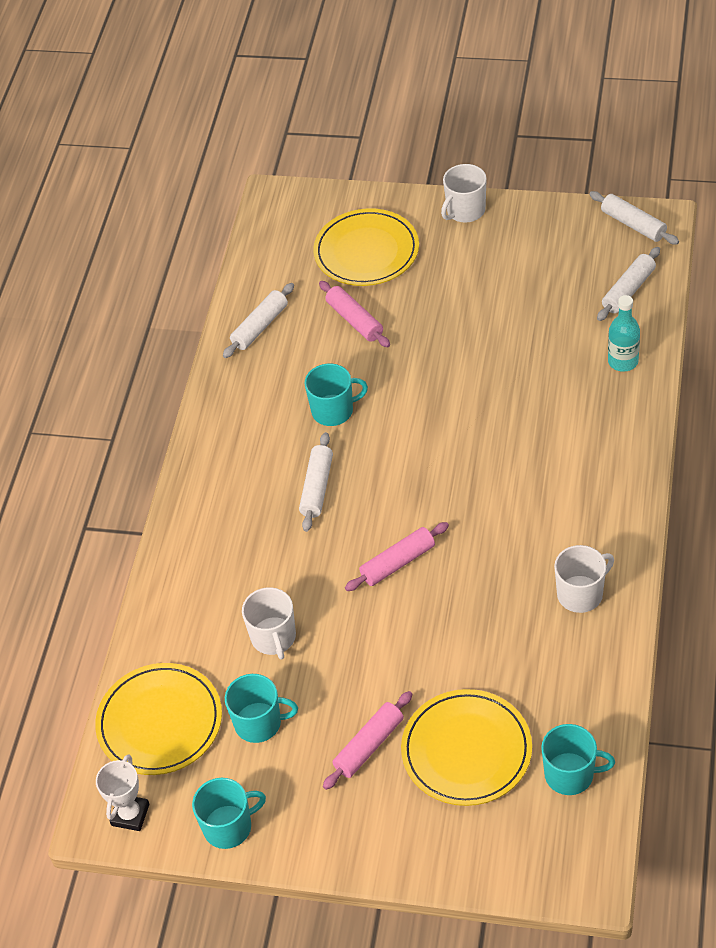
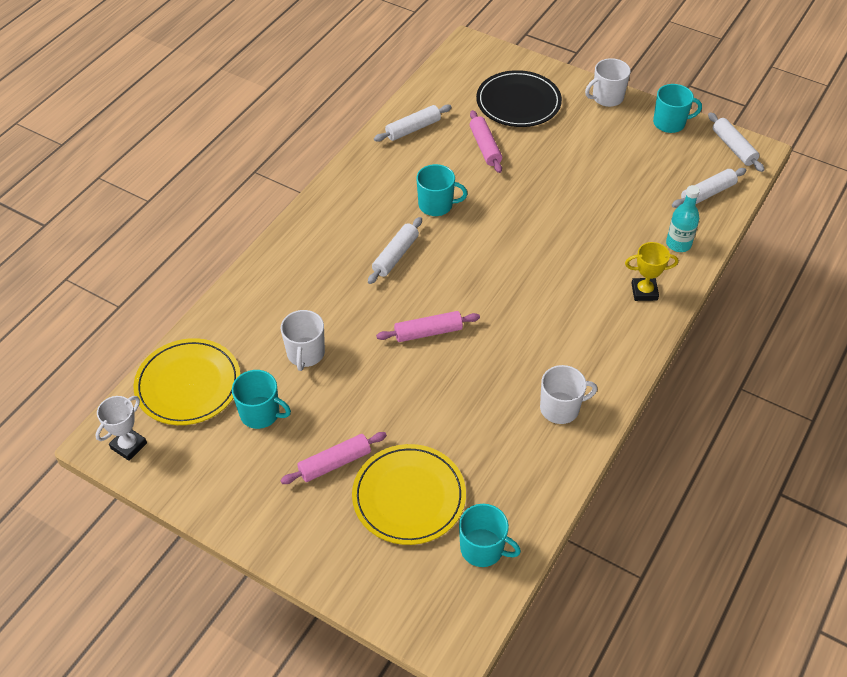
camera: 15 degrees right, 0 degrees up
turquoise mug [192,778,266,849] -> turquoise mug moved to [653,84,702,133]
yellow plate [313,208,419,286] -> black plate [476,70,562,127]
none -> yellow trophy [625,242,678,301]

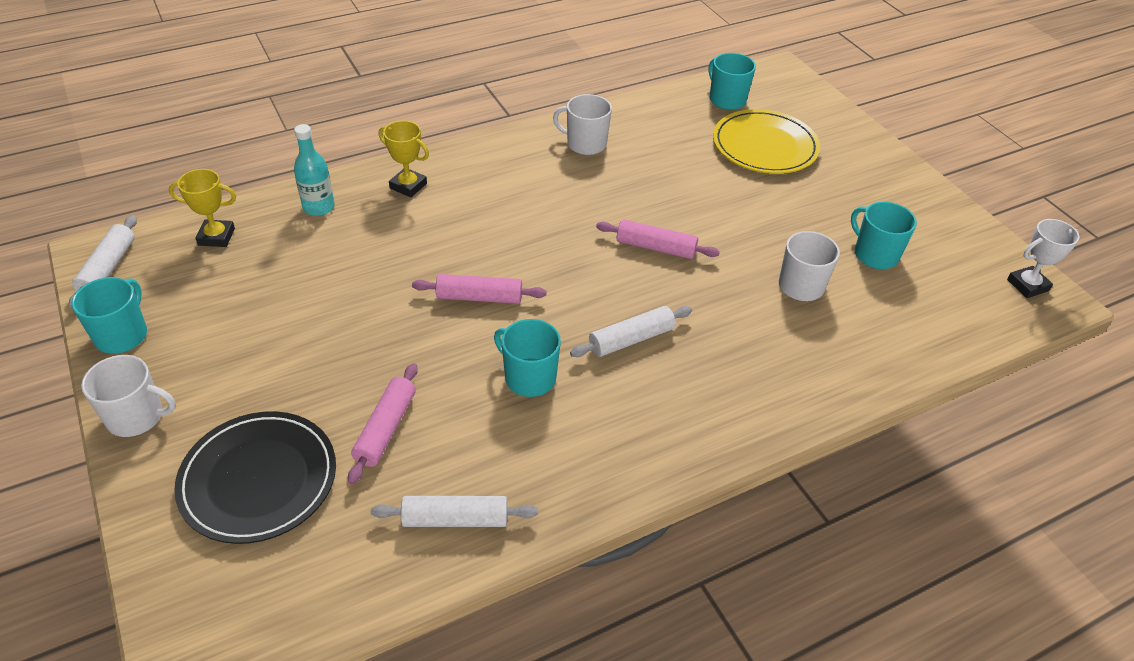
camera: 150 degrees left, 5 degrees down
yellow plate [134,338,240,425] -> none
pink rolling pin [280,432,387,484] -> pink rolling pin moved to [412,274,546,304]
turquoise mug [653,84,702,133] -> turquoise mug turned 75 degrees clockwise [71,277,147,354]
white rolling pin [672,168,746,208] -> yellow trophy [169,169,236,247]

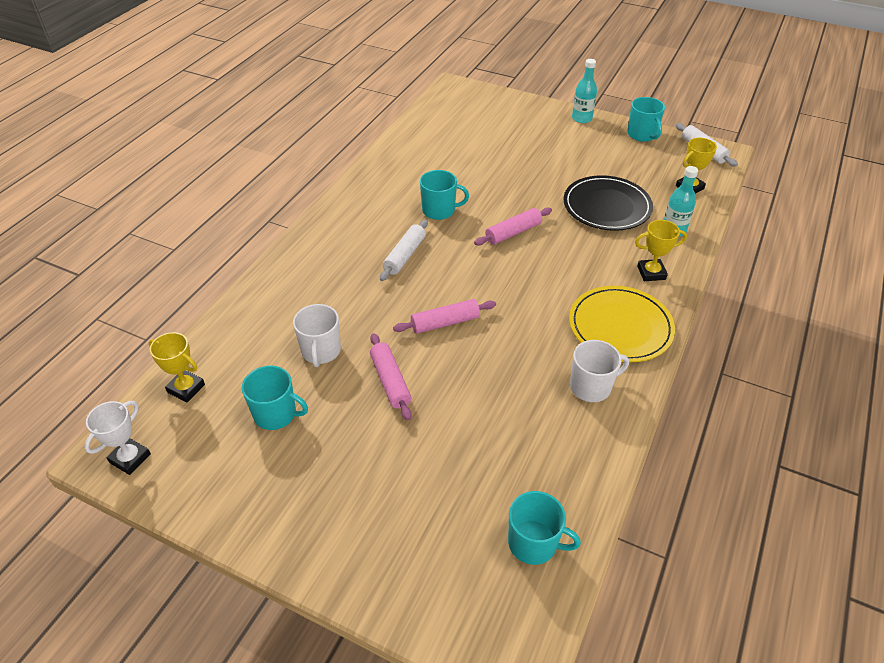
camera: 145 degrees right, 0 degrees up
white mug [81,355,176,437] -> turquoise bottle [572,59,597,123]
black plate [174,411,336,544] -> black plate moved to [564,175,653,231]
pink rolling pin [348,363,418,484] -> pink rolling pin moved to [370,333,412,421]
white rolling pin [371,496,538,527] -> none
yellow plate [713,109,820,174] -> yellow plate moved to [569,286,675,362]
none -> yellow trophy [149,332,205,402]

